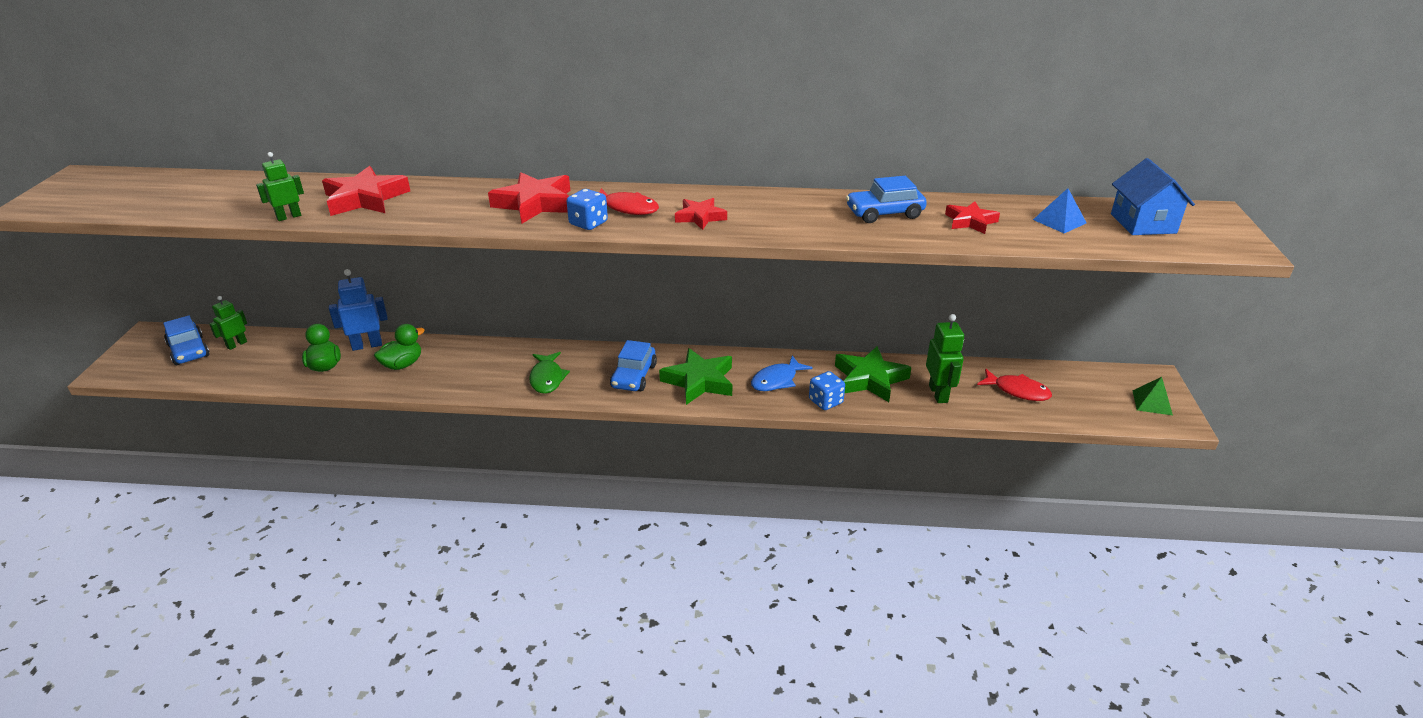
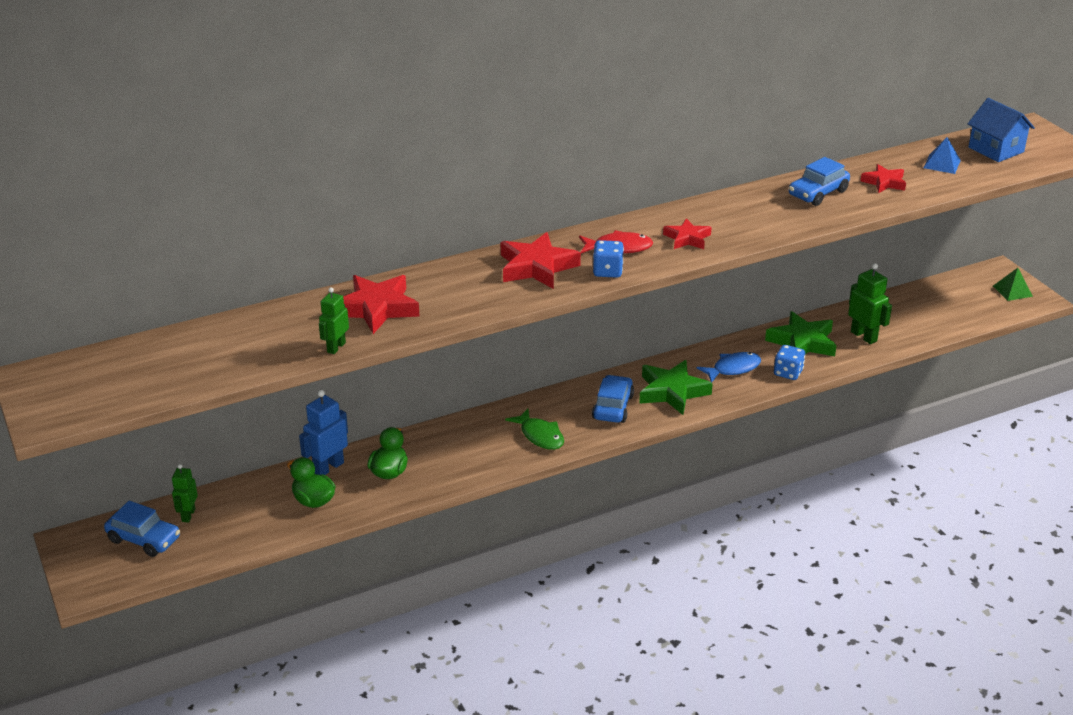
camera: 30 degrees left, 0 degrees up
blue car [610,340,657,391] -> blue car turned 150 degrees counterclockwise [592,375,634,423]
blue fish [751,356,813,391] -> blue fish turned 135 degrees counterclockwise [696,352,761,383]
red fish [977,369,1052,401] -> none

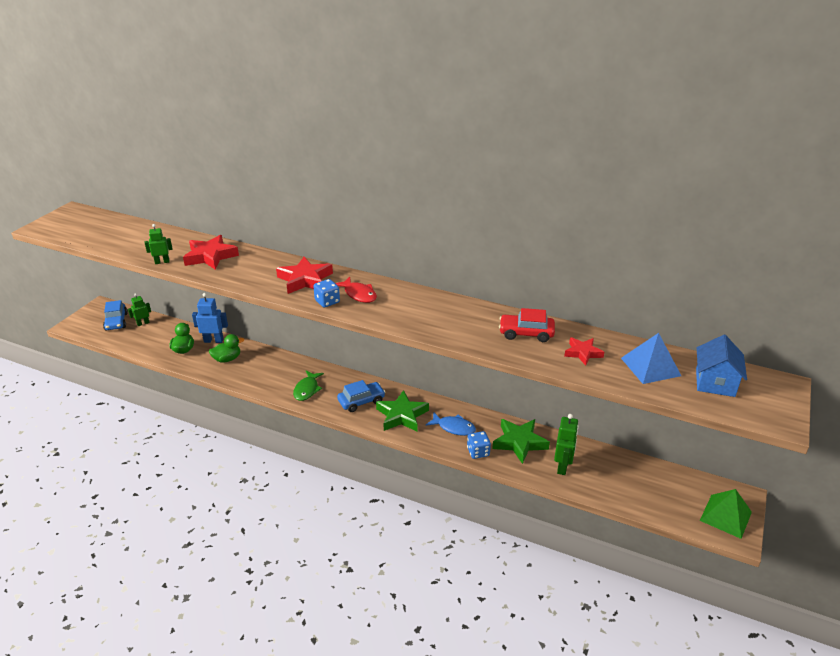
camera: 50 degrees right, 0 degrees up
red star [663,218,712,249] -> none
blue car [789,157,850,206] -> red car [499,308,555,342]
blue pyramid [924,137,961,174] -> blue pyramid [621,333,681,384], size x1.54
green pyramid [993,268,1033,301] -> green pyramid [700,489,752,539], size x1.54

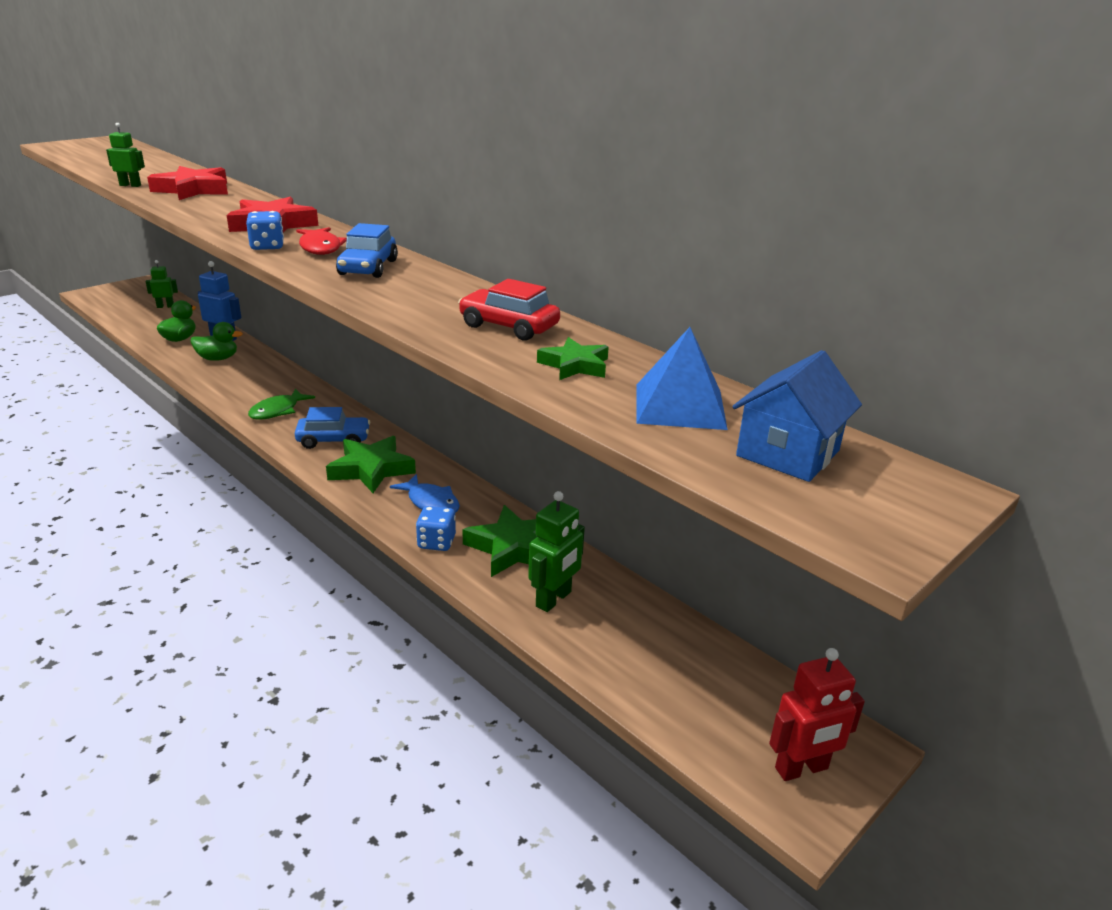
camera: 20 degrees right, 5 degrees down
blue car [103,300,128,330] -> blue car moved to [336,223,398,278]
red star [564,337,604,366] -> green star [537,337,609,380]
green pyramid [700,489,752,539] -> red robot [769,648,865,781]

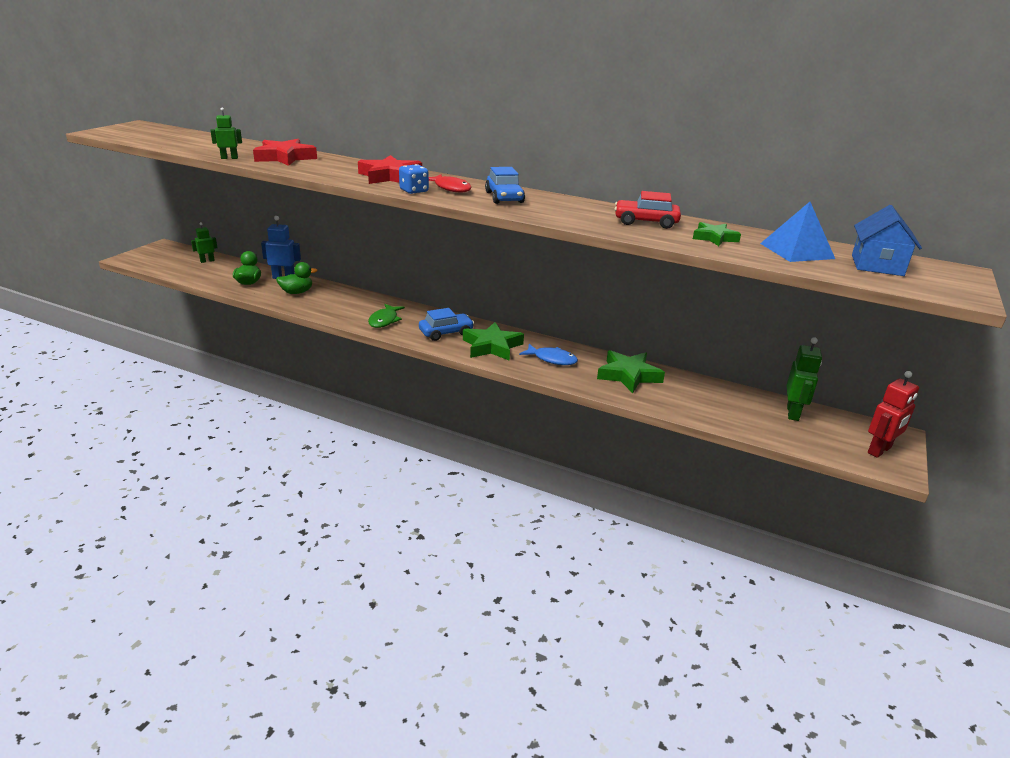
camera: 20 degrees left, 0 degrees up
blue dice [416,506,456,551] -> none
green robot [528,491,585,612] -> green robot moved to [787,337,822,421]

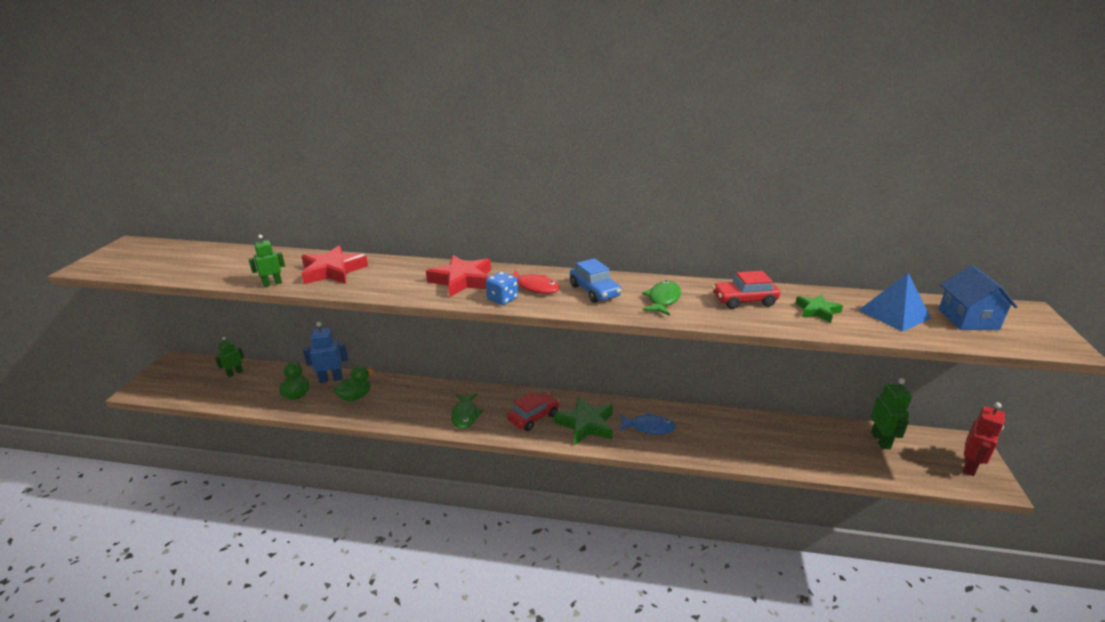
camera: 15 degrees left, 0 degrees up
blue car [419,308,474,341] -> red car [507,392,559,431]
green star [597,350,665,393] -> none
none -> green fish [642,281,681,316]

